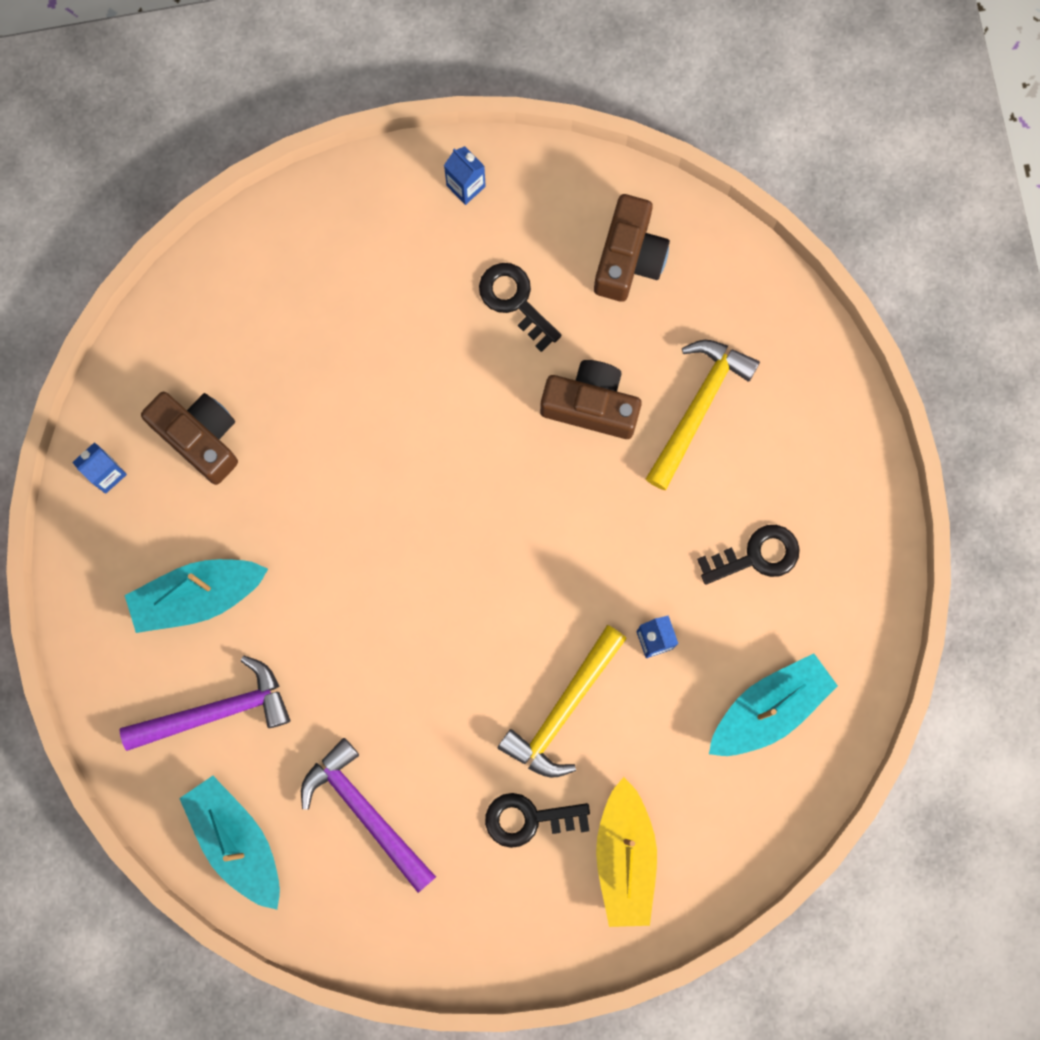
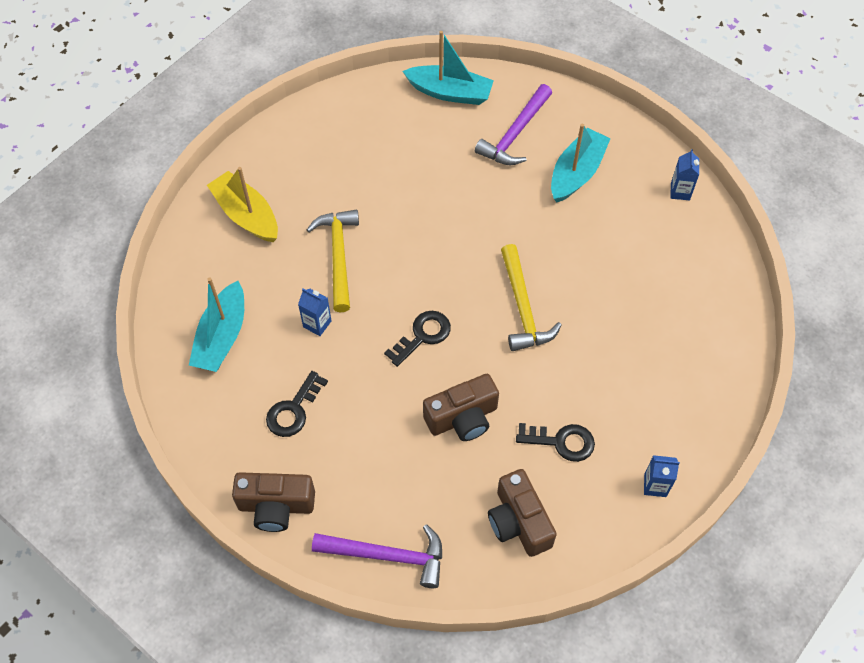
camera: 140 degrees right, 20 degrees down
brown camera [141,392,238,485] -> brown camera moved to [232,472,315,532]
purple hammer [301,738,436,893] -> purple hammer moved to [312,525,442,588]
black key [485,793,590,848] -> black key moved to [384,311,451,367]
yellow hammer [646,340,760,490] -> yellow hammer moved to [501,244,562,351]

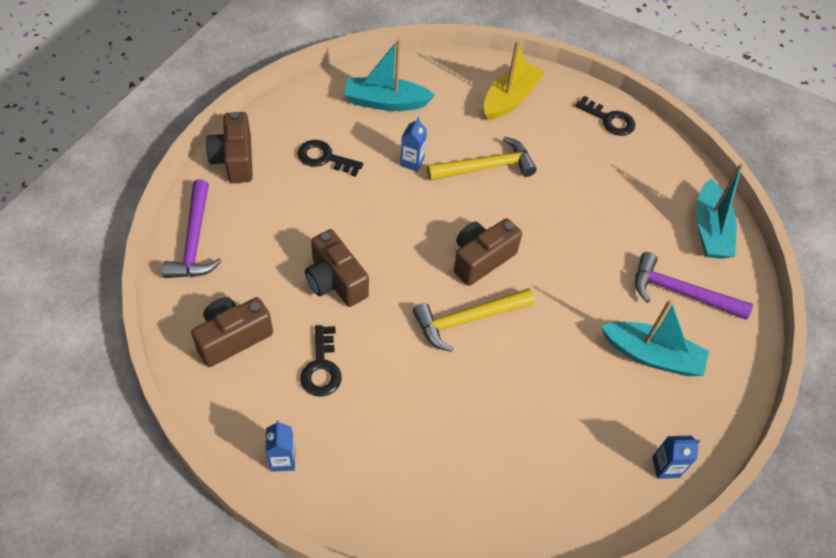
camera: 75 degrees right, 5 degrees down
black key [384,311,451,367] -> black key moved to [575,96,635,136]
none -> brown camera [454,218,522,286]

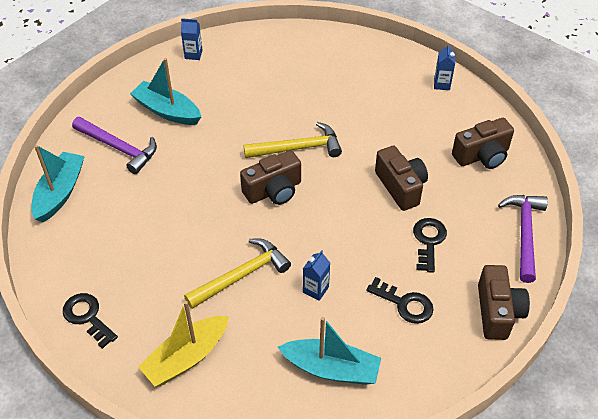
camera: 165 degrees left, 5 degrees down
black key [300,325,342,397] -> black key moved to [413,218,447,273]
yellow hammer [427,136,537,181] -> yellow hammer turned 150 degrees clockwise [184,239,291,309]

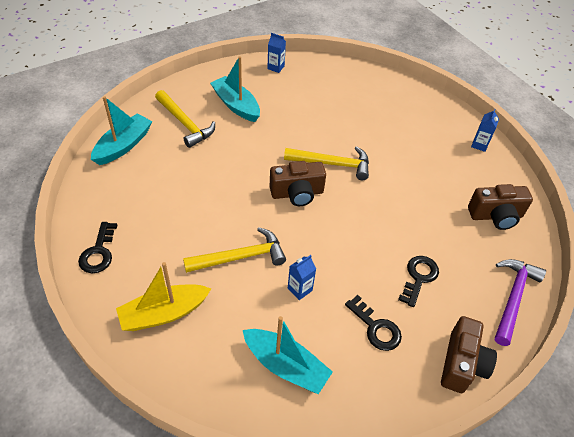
camera: 15 degrees right, 0 degrees up
black key [63,293,118,349] -> black key turned 150 degrees counterclockwise [78,222,117,273]
purple hammer [72,117,157,174] -> yellow hammer [155,90,215,148]
brown camera [375,146,428,211] -> none

